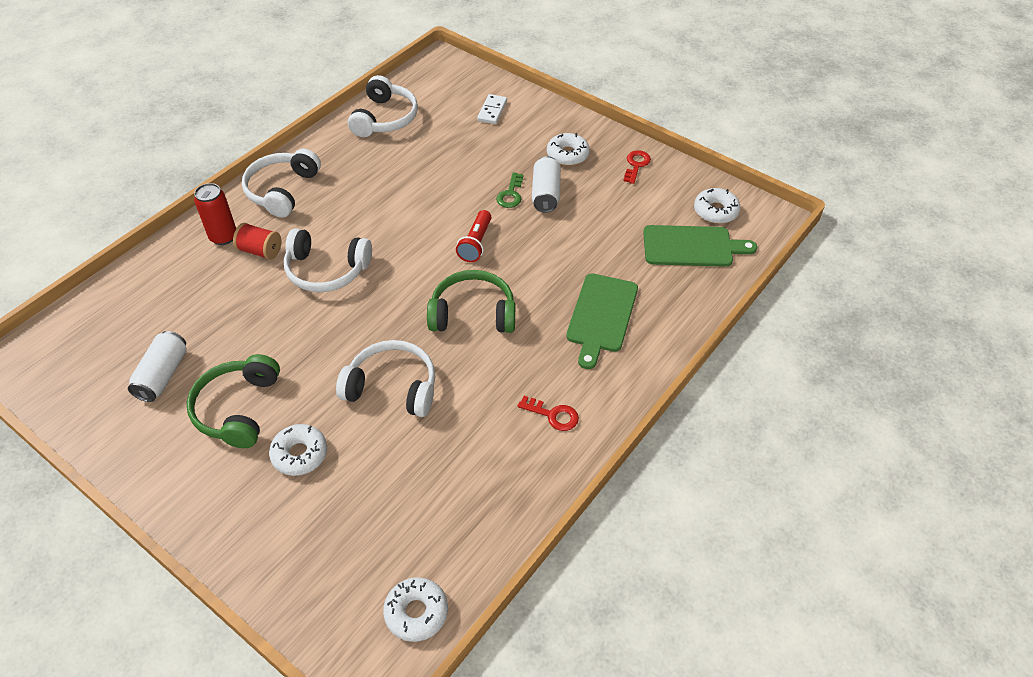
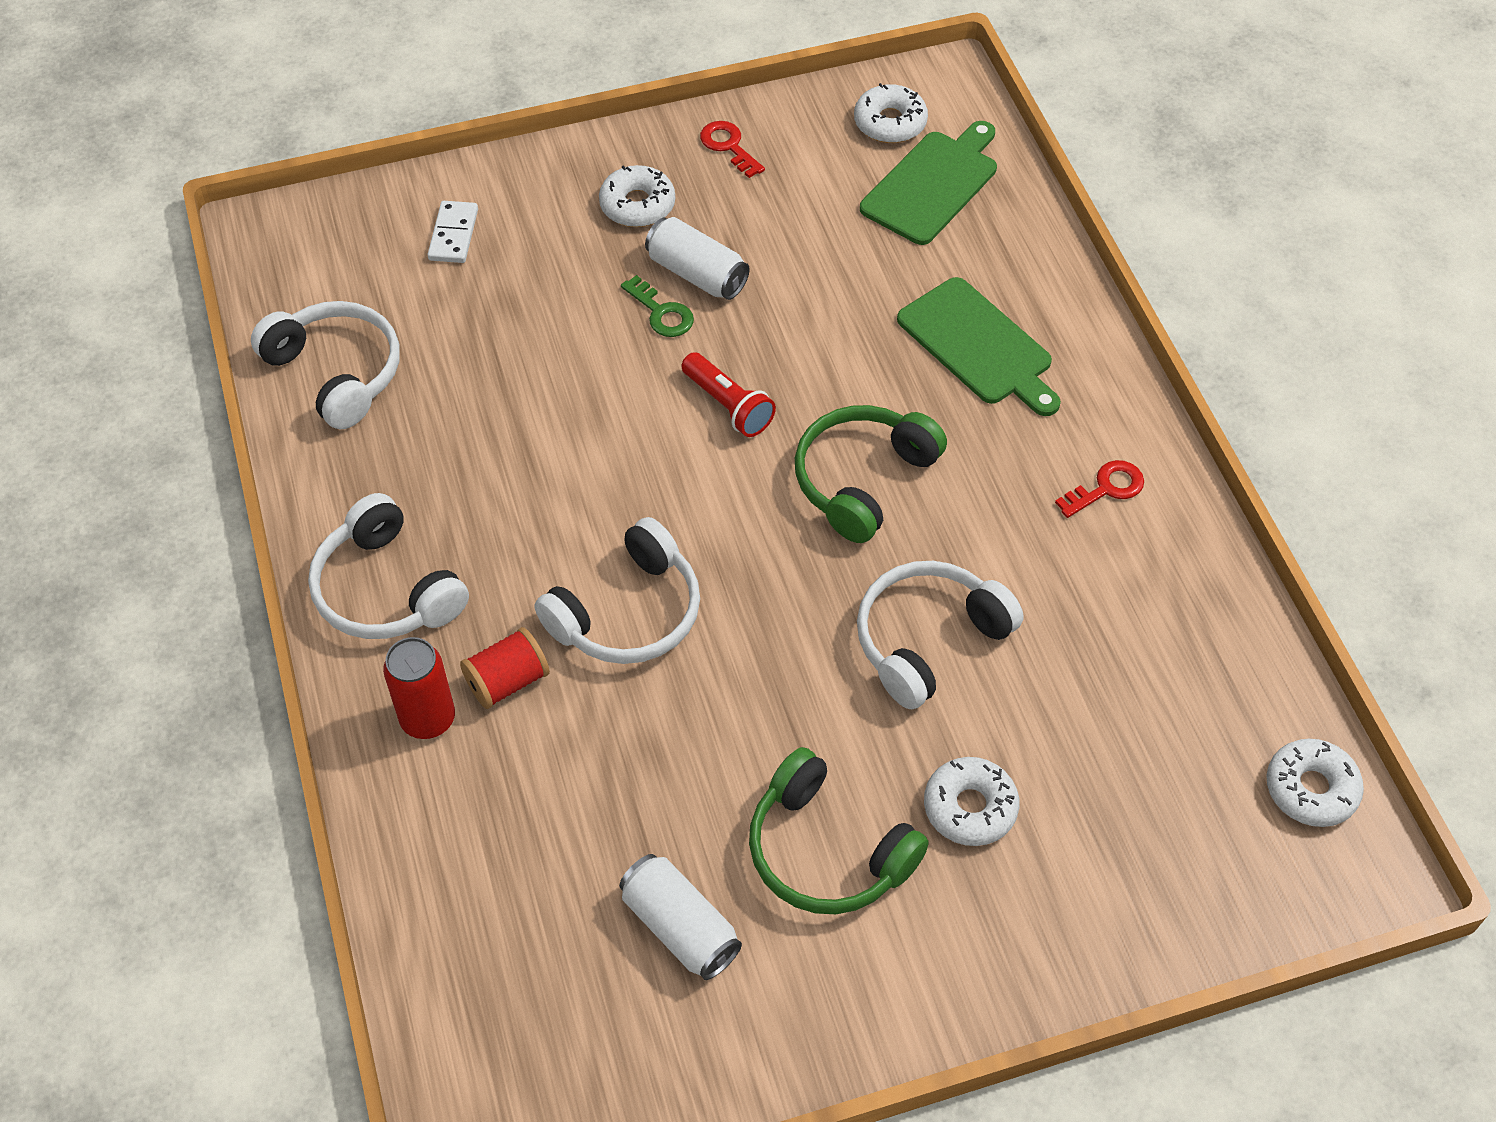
camera: 55 degrees left, 5 degrees up
white domino [477,94,507,124] -> white domino turned 45 degrees clockwise [427,201,478,263]

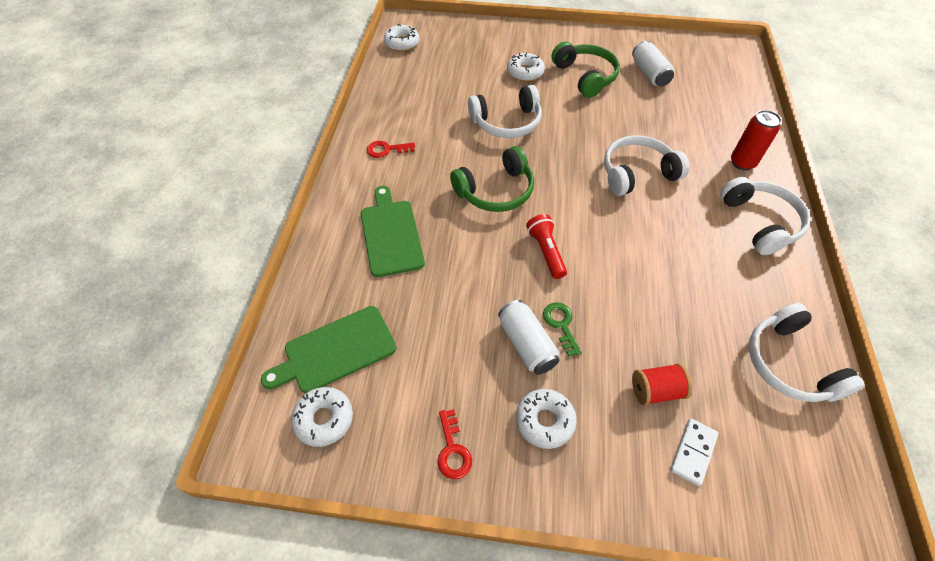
camera: 155 degrees left, 0 degrees up
red spool [460,627,550,709] -> red spool moved to [632,363,692,406]

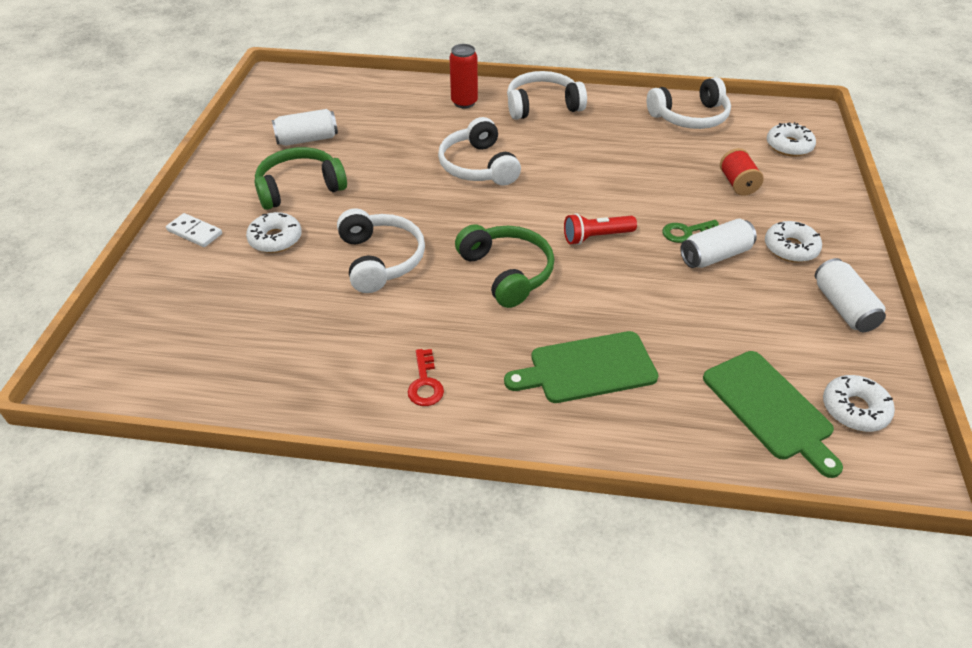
camera: 90 degrees left, 10 degrees down
white donut [384,24,419,51] -> white donut moved to [767,122,816,157]
red key [437,409,472,479] -> white can [815,258,886,332]
white domino [670,418,719,486] -> white domino moved to [166,213,222,247]

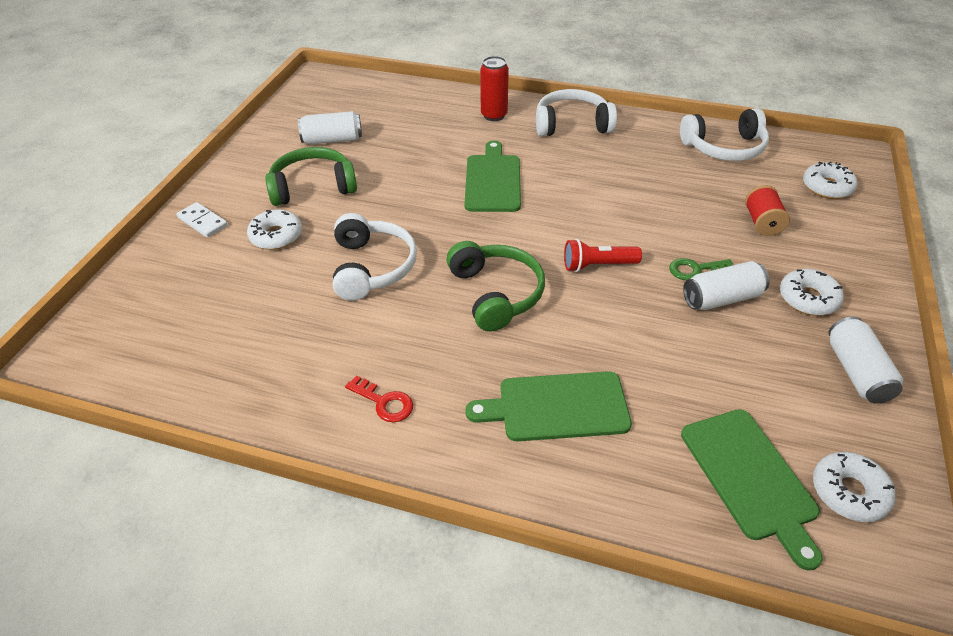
camera: 10 degrees right, 0 degrees up
red key [408,349,444,406] -> red key turned 60 degrees counterclockwise [345,375,413,423]
white headphones [438,117,521,186] -> green cutting board [465,141,521,212]

